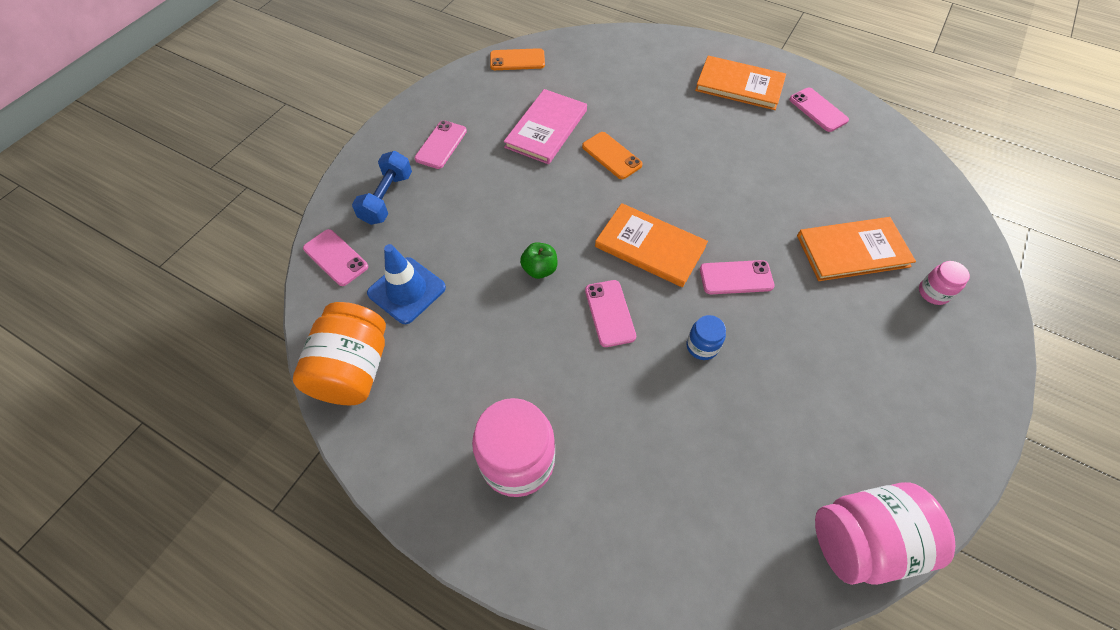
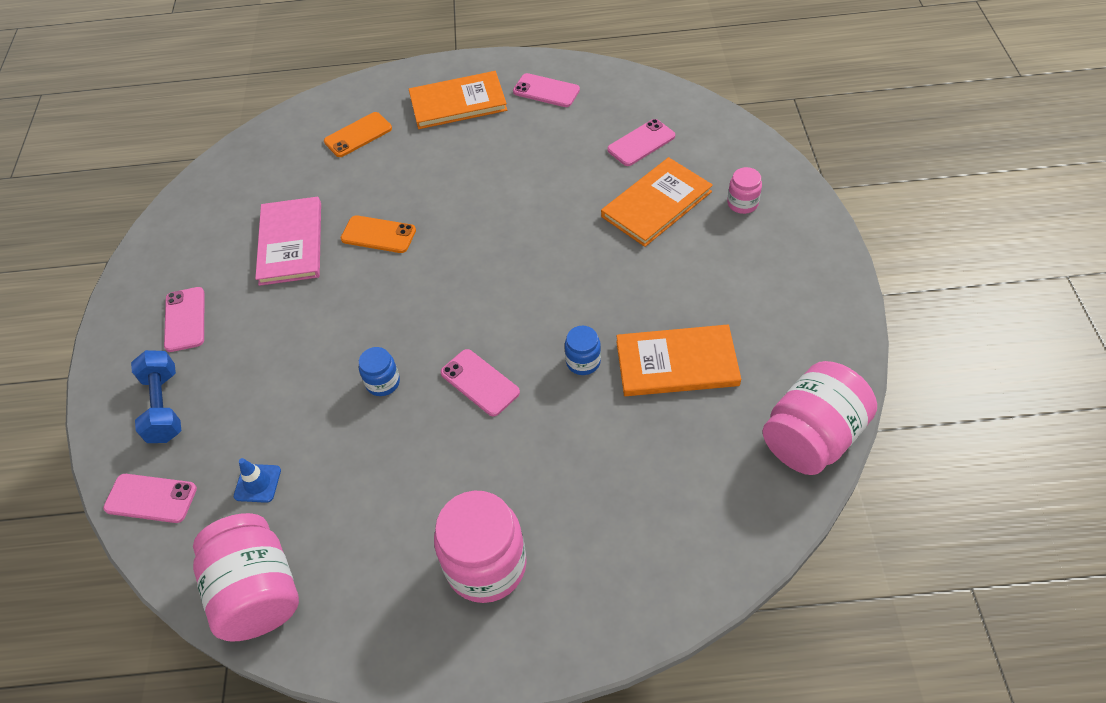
camera: 30 degrees left, 5 degrees down
orange jar [293,302,386,405] -> pink jar [193,513,299,642]
blue traffic cone [367,244,446,324] -> blue traffic cone [234,458,281,503], size x0.56
orange phone [490,48,545,70] -> orange phone moved to [324,112,392,157]
green apple [520,242,558,279] -> blue jar [359,347,400,396]
orange book [595,203,708,287] -> orange book moved to [616,325,741,396]
pink phone [700,260,775,294] -> pink phone moved to [607,119,675,166]

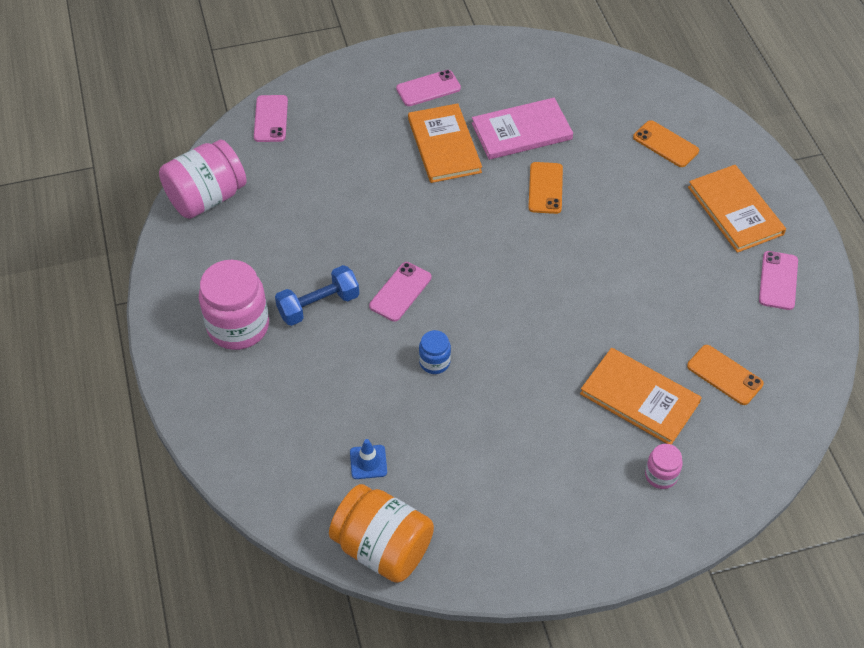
camera: 75 degrees right, 0 degrees up
blue dumbbell [131,350,181,443] -> blue dumbbell moved to [275,265,359,326]
blue traffic cone [234,458,281,503] -> blue traffic cone moved to [350,439,387,479]
blue jar [359,347,400,396] -> none
pink phone [607,119,675,166] -> orange phone [687,345,764,405]
orange book [616,325,741,396] -> orange book moved to [408,103,482,183]
pink jar [763,361,877,475] -> orange jar [329,484,434,583]

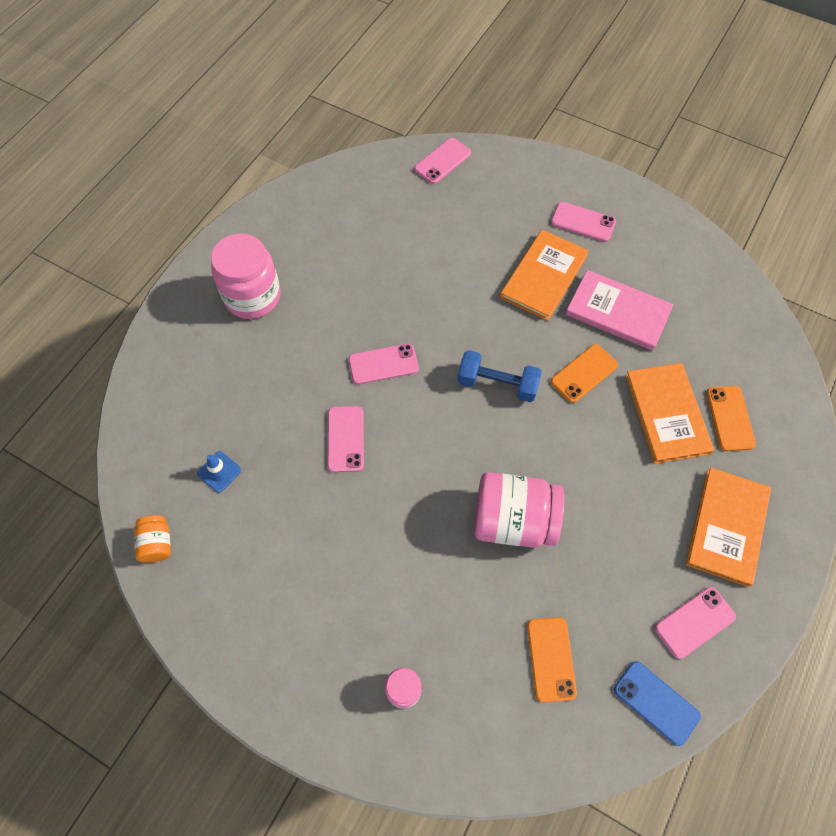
camera: 45 degrees right, 10 degrees up
pink jar [159,139,247,219] -> pink jar moved to [474,472,564,548]
blue dumbbell [275,265,359,326] -> blue dumbbell moved to [457,350,542,402]
orange jar [329,484,434,583] -> orange jar [134,515,171,563], size x0.49
blue jar [419,330,451,374] -> pink phone [327,406,364,472]
orange book [580,348,702,445] -> orange book moved to [625,363,714,464]
none -> blue phone [614,661,701,746]

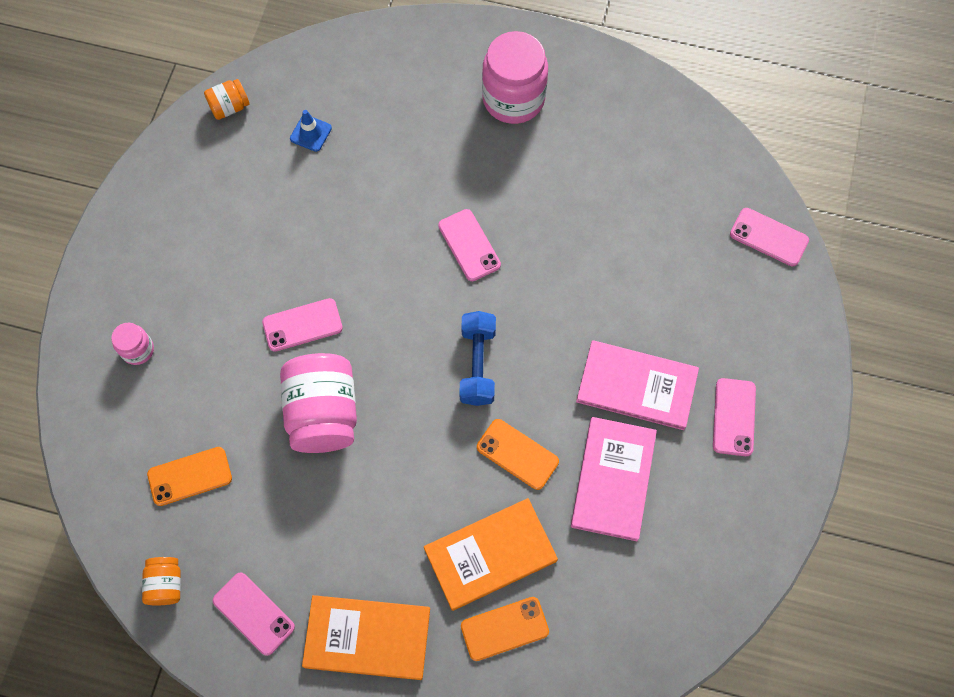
camera: 75 degrees right, 5 degrees up
pink phone [327,406,364,472] -> pink phone moved to [262,298,343,352]
orange book [500,229,589,321] -> pink book [576,340,699,430]
blue phone [614,661,701,746] -> orange jar [142,557,181,605]

